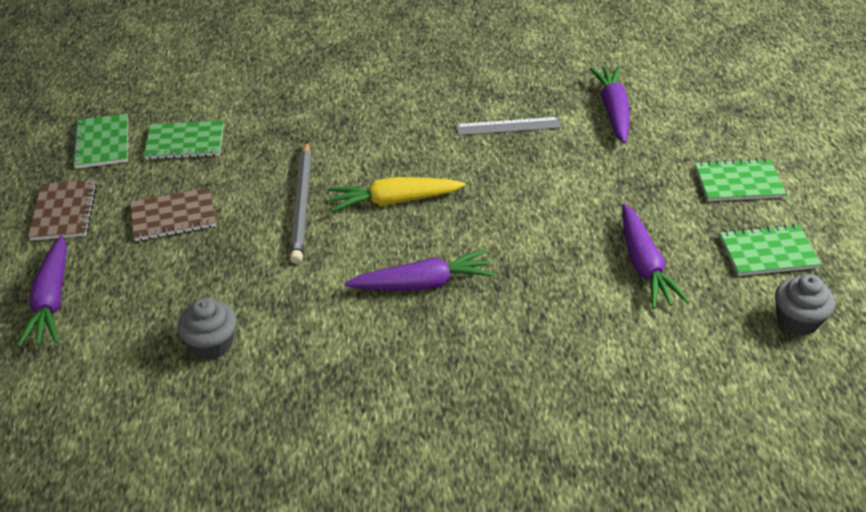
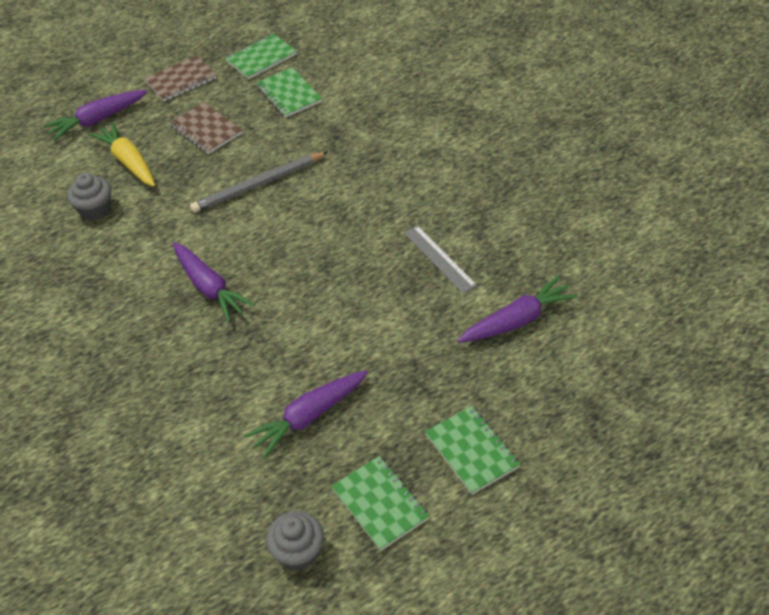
camera: 65 degrees right, 5 degrees up
yellow carrot [328,177,466,212] -> yellow carrot moved to [89,122,155,187]

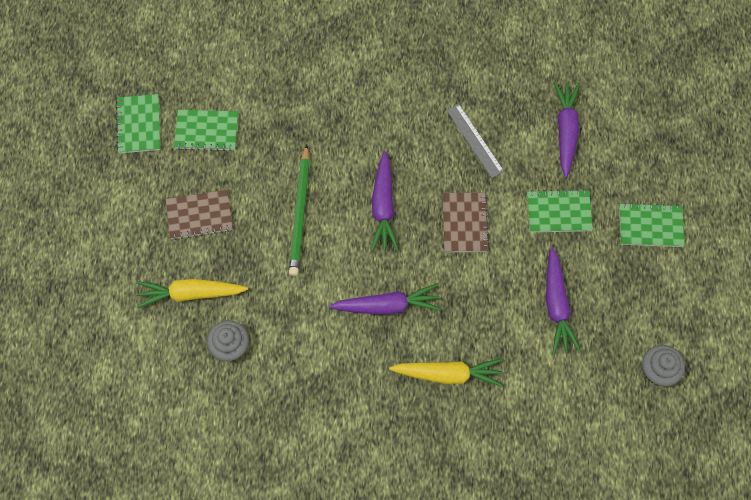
camera: 60 degrees left, 20 degrees up
purple carrot [43,90,148,141] -> purple carrot moved to [371,151,399,251]
brown notebook [144,55,216,102] -> brown notebook moved to [442,192,489,252]
grey pencil [190,152,328,213] -> green pencil [289,144,310,276]
green notebook [331,456,429,551] -> green notebook moved to [527,189,593,232]
grey ruler [404,225,477,294] -> grey ruler turned 60 degrees clockwise [447,103,504,178]
none -> yellow carrot [389,358,503,387]

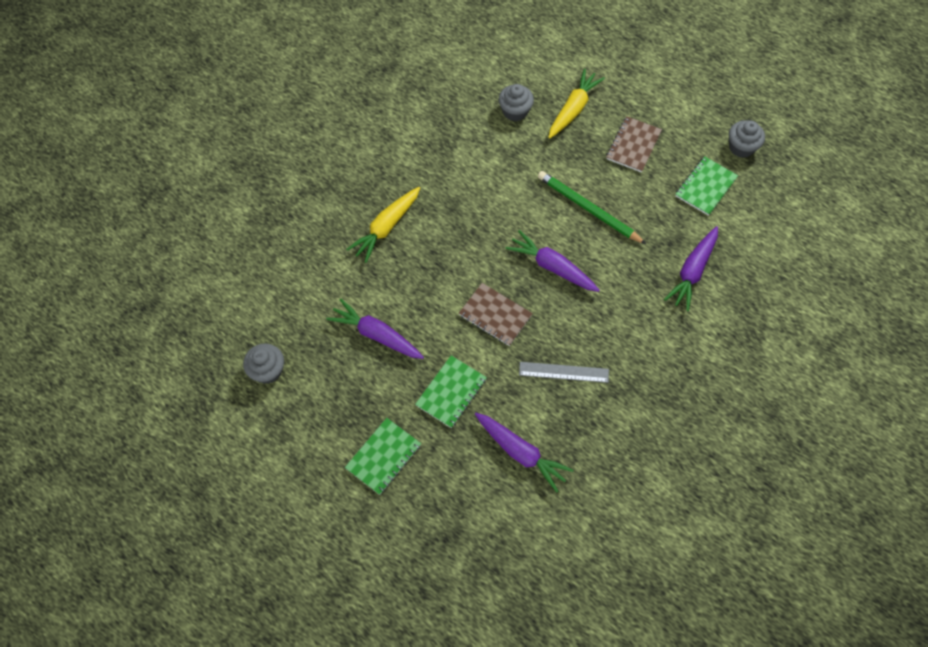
camera: 125 degrees right, 5 degrees down
green notebook [116,94,161,153] -> grey cupcake [729,120,765,158]
purple carrot [329,284,441,315] -> purple carrot moved to [664,226,718,311]

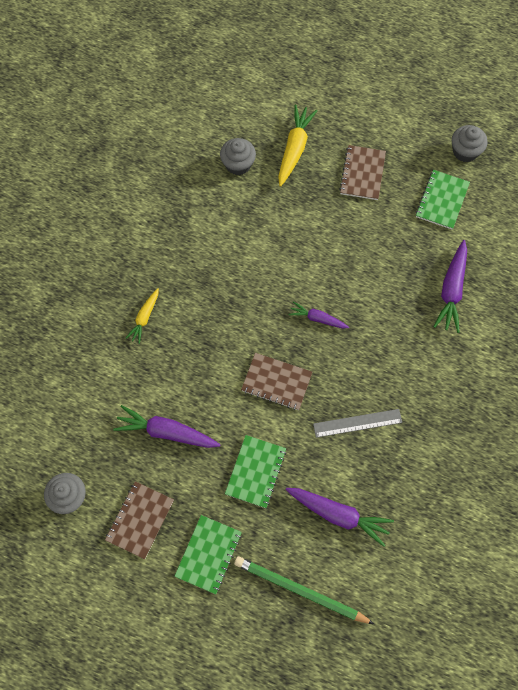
camera: 15 degrees left, 5 degrees up
yellow carrot [346,187,420,263] -> yellow carrot [125,288,159,344], size x0.60
purple carrot [506,230,600,292] -> purple carrot [288,301,349,328], size x0.60
green pencil [538,171,646,244] -> green pencil moved to [234,556,374,624]
none -> brown notebook [105,481,174,559]

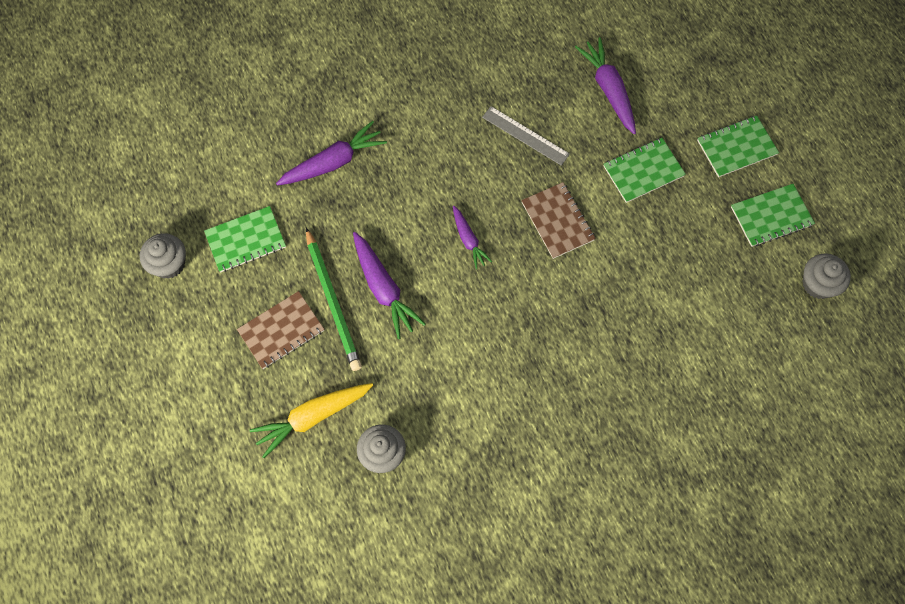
camera: 135 degrees left, 0 degrees up
brown notebook [105,481,174,559] -> green notebook [731,184,815,247]
purple carrot [113,405,221,448] -> purple carrot moved to [353,232,426,339]
yellow carrot [125,288,159,344] -> none
green pencil [234,556,374,624] -> green pencil moved to [306,228,362,371]

